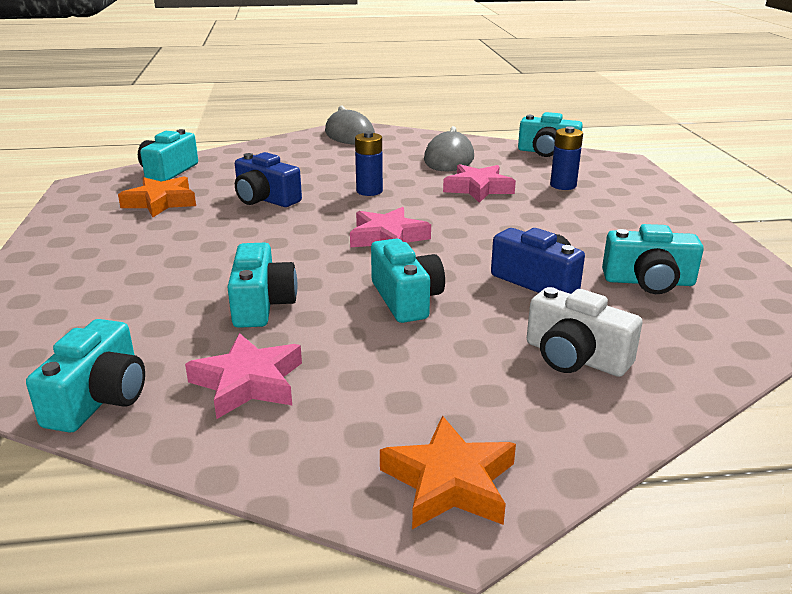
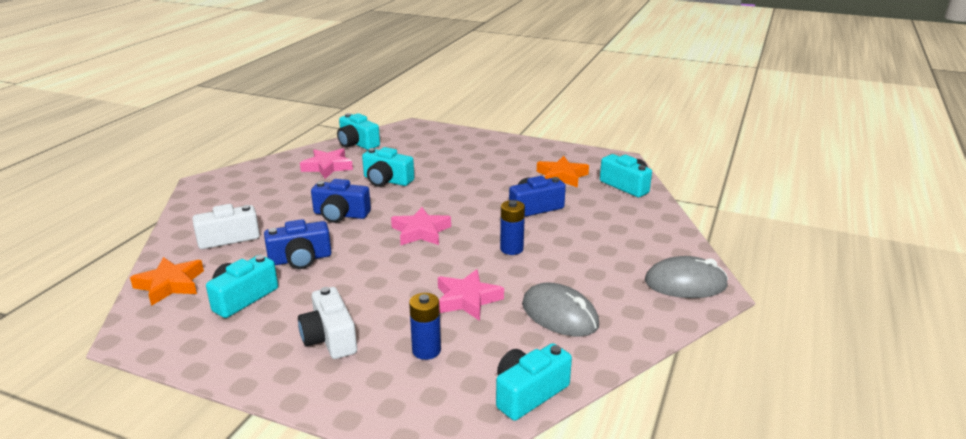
camera: 120 degrees right, 0 degrees up
turquoise camera [371,239,445,323] -> blue camera [311,179,371,223]
orange star [380,416,516,529] -> orange star moved to [130,257,204,306]
none -> white camera [298,287,357,359]

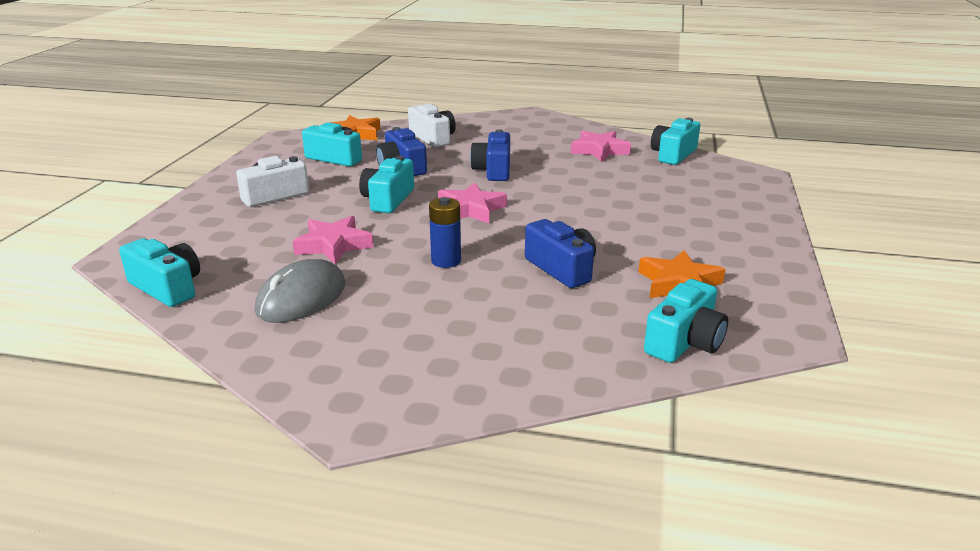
camera: 80 degrees right, 0 degrees up
turquoise camera [362,147,414,187] -> turquoise camera moved to [359,156,414,213]
blue battery [409,293,441,360] -> none
grey mouse [645,256,728,298] -> none

